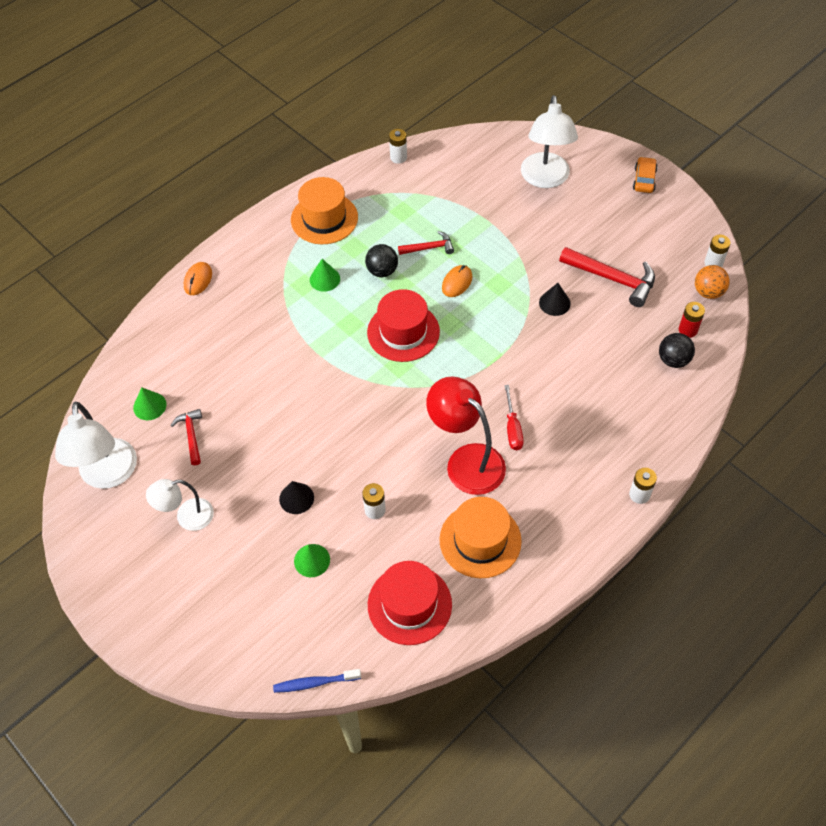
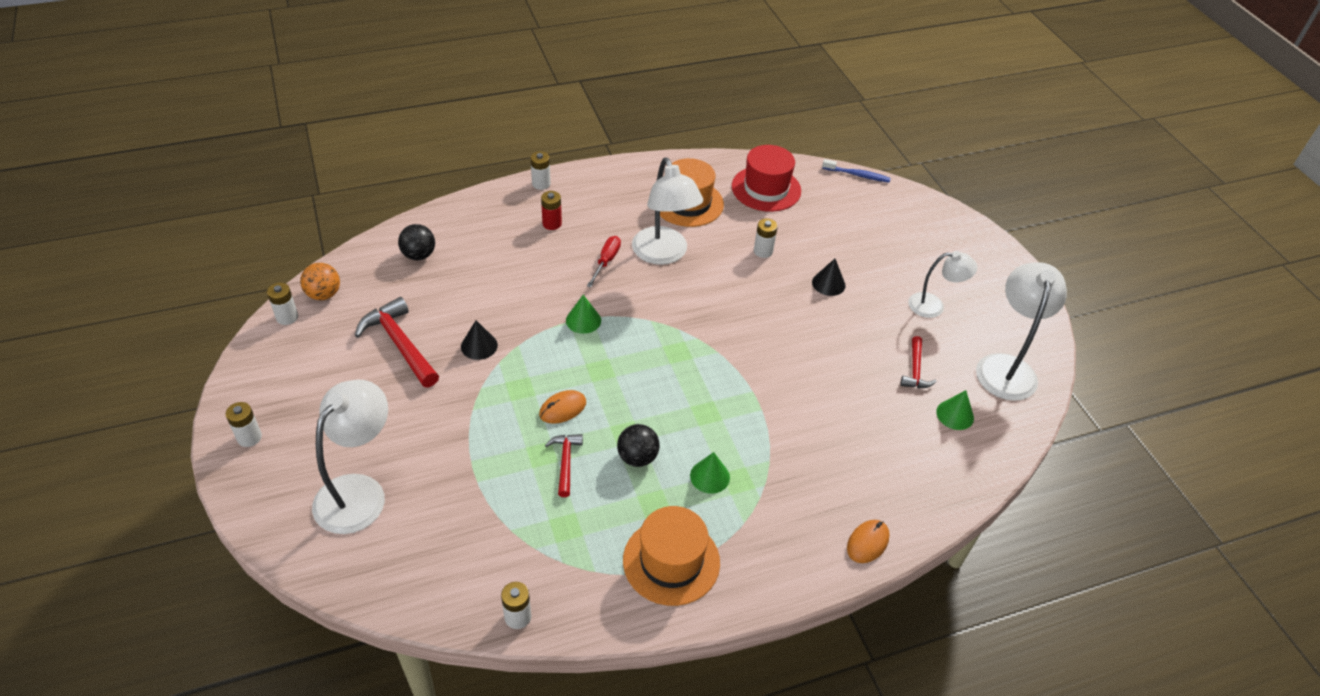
camera: 160 degrees left, 10 degrees down
green cone [294,544,330,577] -> green cone moved to [566,295,601,334]
red hat [367,289,440,362] -> none
red hammer [398,231,454,255] -> red hammer turned 75 degrees clockwise [545,434,583,497]
red lamp [426,376,506,495] -> white lamp [632,157,703,265]
orange car [633,157,657,193] -> white battery [225,402,262,447]
red battery [679,302,705,338] -> red battery moved to [541,191,562,230]

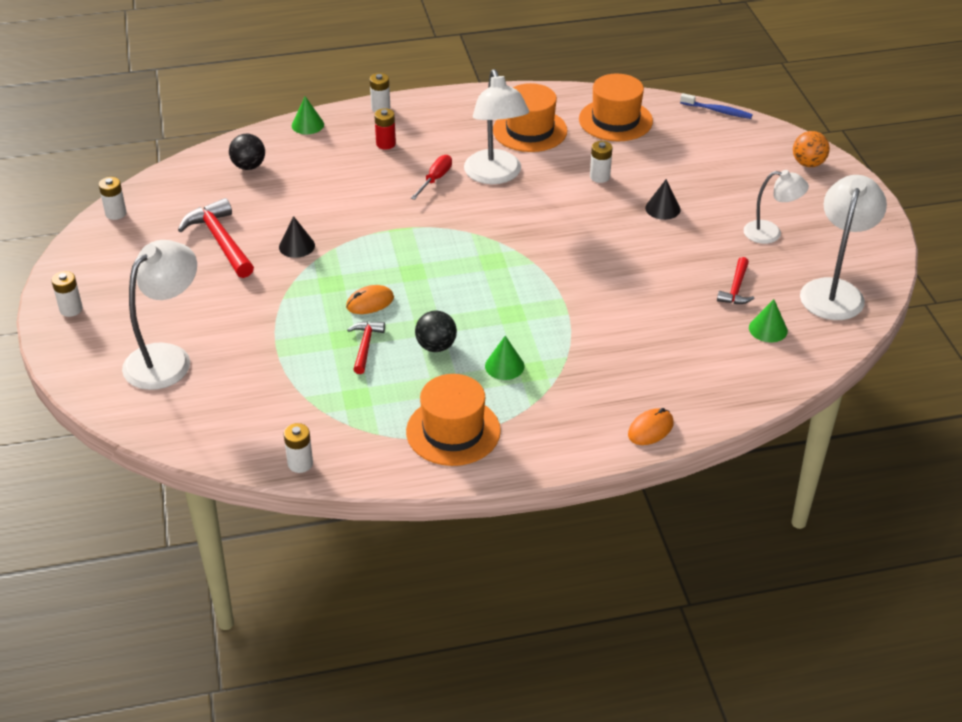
camera: 10 degrees right, 5 degrees down
orange ball [300,263,340,300] -> orange ball moved to [793,131,830,167]
green cone [566,295,601,334] -> green cone moved to [292,96,324,134]
red hat [732,145,801,212] -> orange hat [579,74,653,141]

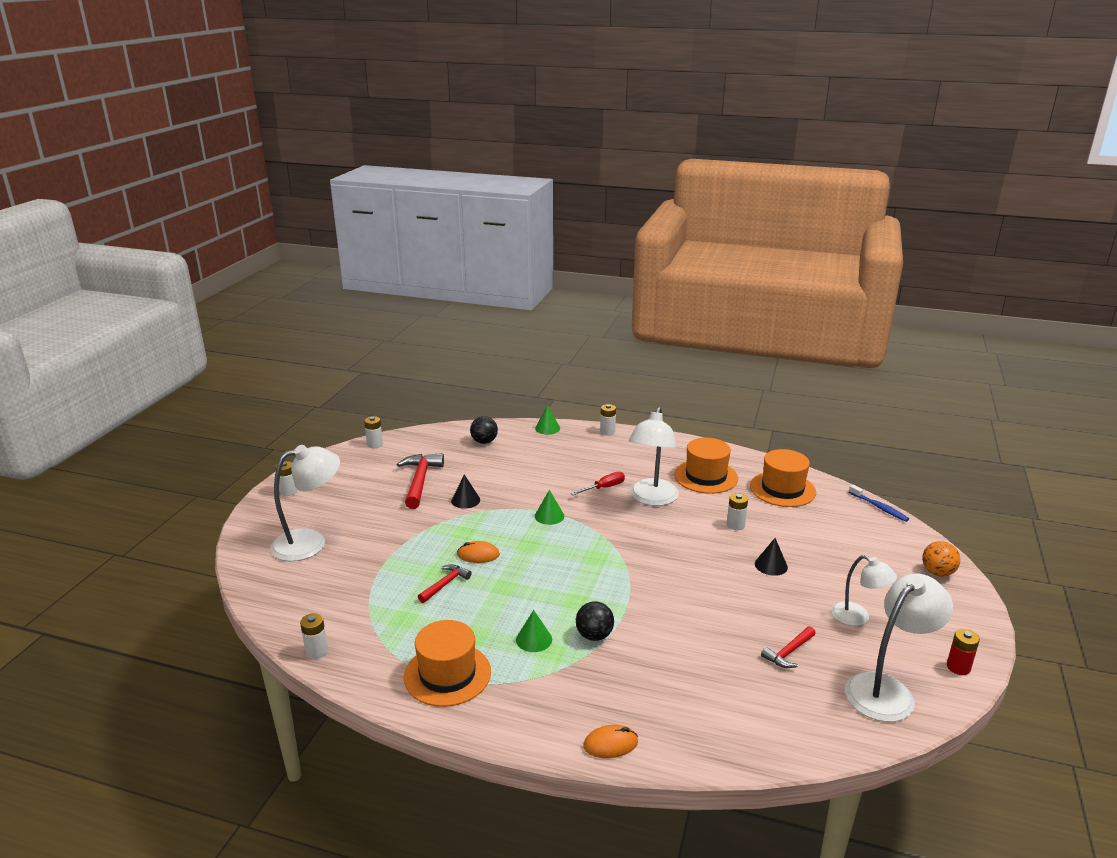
camera: 30 degrees right, 15 degrees down
red battery [374,108,396,150] -> red battery moved to [947,629,980,675]
black ball [415,311,457,352] -> black ball moved to [576,601,614,641]
green cone [749,299,788,342] -> green cone moved to [535,490,564,525]

